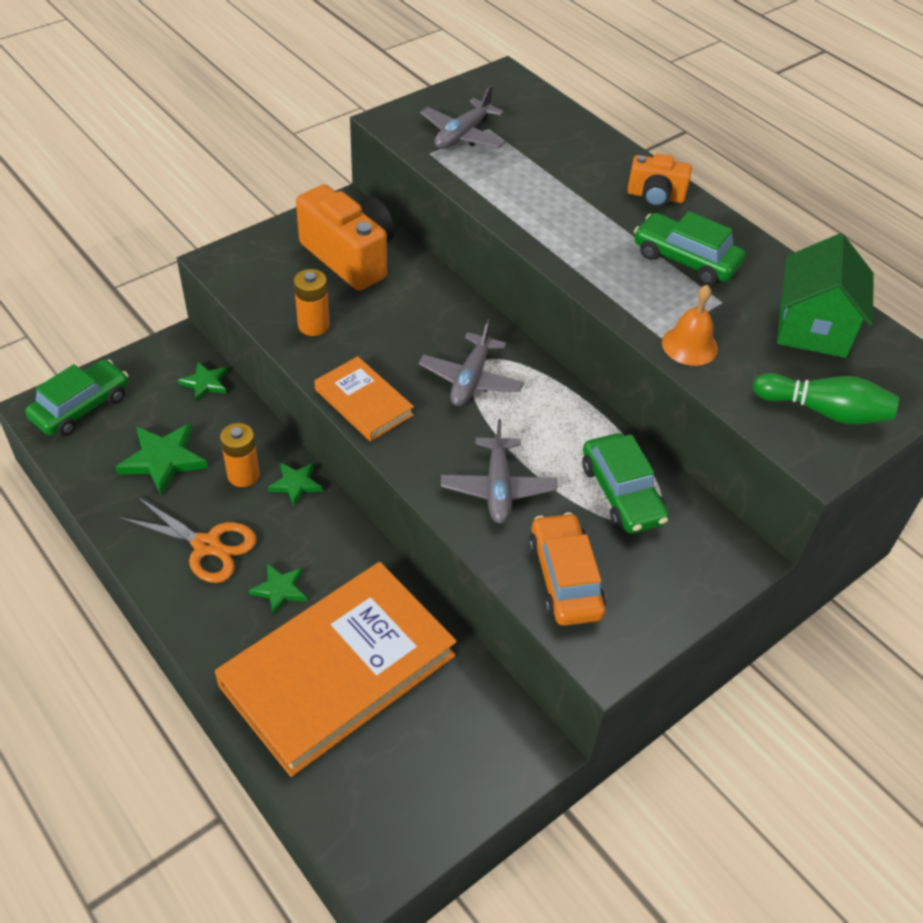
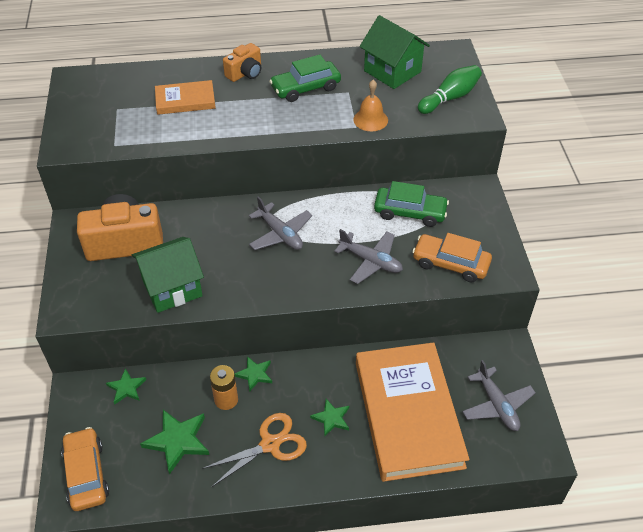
camera: 55 degrees left, 0 degrees up
green car [25,360,129,436] -> orange car [61,427,109,511]
orange battery [294,269,330,336] -> green house [132,237,204,313]
orange book [314,356,414,442] -> orange book moved to [155,80,216,115]
grey plane [420,85,505,149] -> grey plane moved to [462,360,536,431]

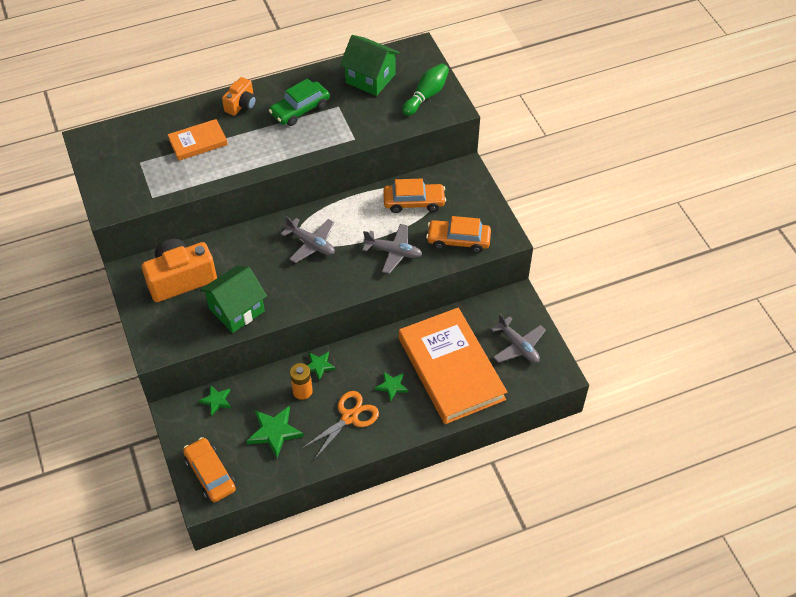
camera: 15 degrees left, 5 degrees up
orange bell [353,80,388,131] -> none
green car [374,181,449,227] -> orange car [383,179,446,213]

